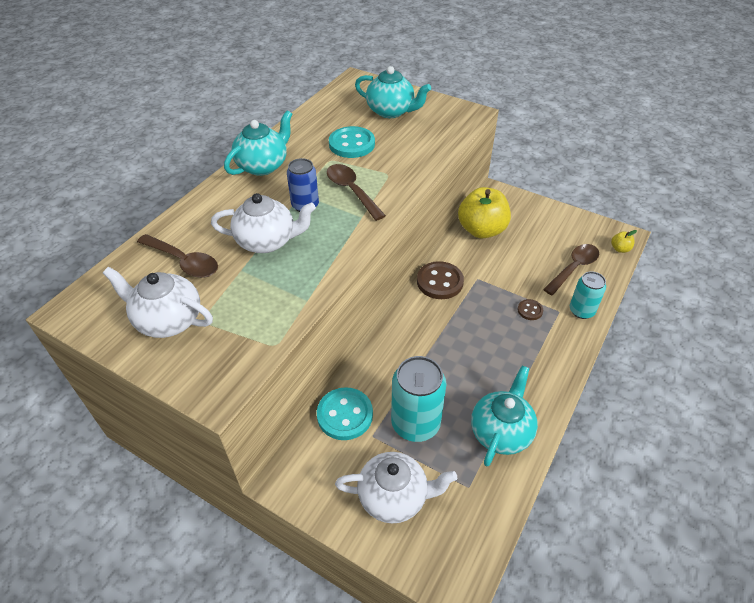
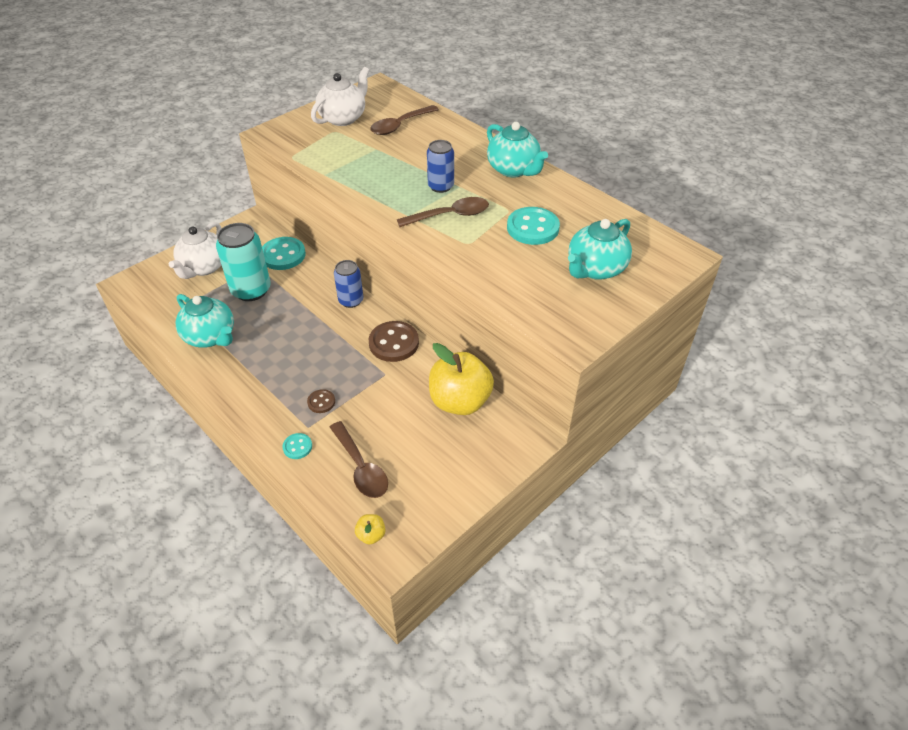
camera: 105 degrees right, 0 degrees up
white teapot [211,193,316,253] -> none
turquoise can [570,271,606,319] -> turquoise button [282,433,312,459]
none -> blue can [334,260,363,308]

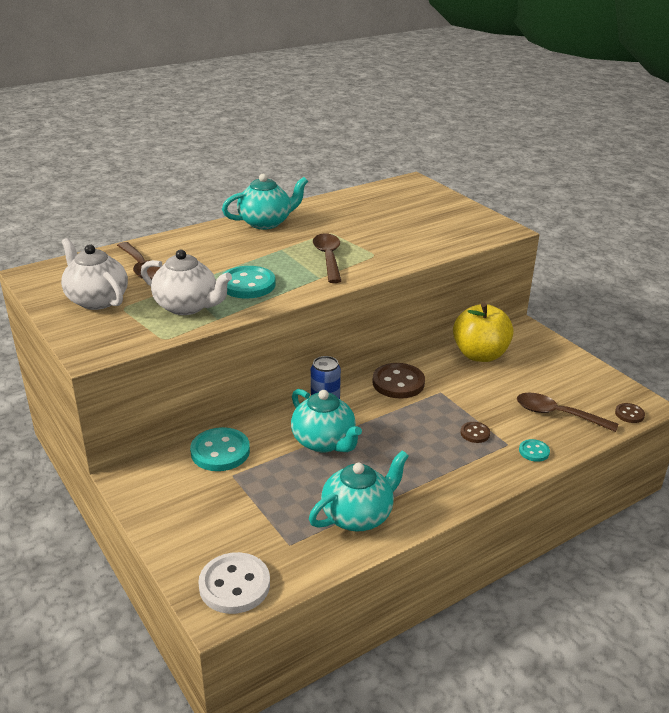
camera: 80 degrees left, 15 degrees down
white teapot [169,222,221,279] -> white teapot moved to [141,250,232,315]
turquoise can [216,223,271,301] -> none
brown spoon [330,421,388,498] -> brown spoon turned 135 degrees counterclockwise [517,393,618,432]
yellow apple [355,514,386,545] -> brown button [615,403,645,423]
blue can [427,140,454,193] -> none
turquoise button [507,207,560,245] -> turquoise button moved to [223,266,276,298]
turquoise teapot [568,219,632,280] -> turquoise teapot moved to [291,389,362,453]
none -> white button [198,552,270,614]

